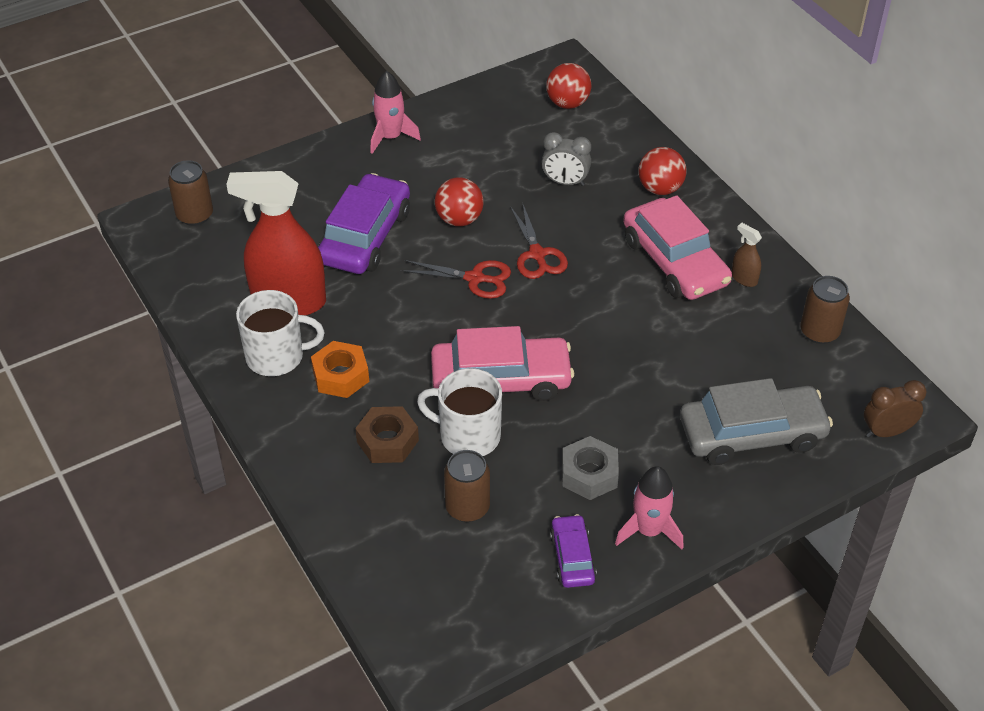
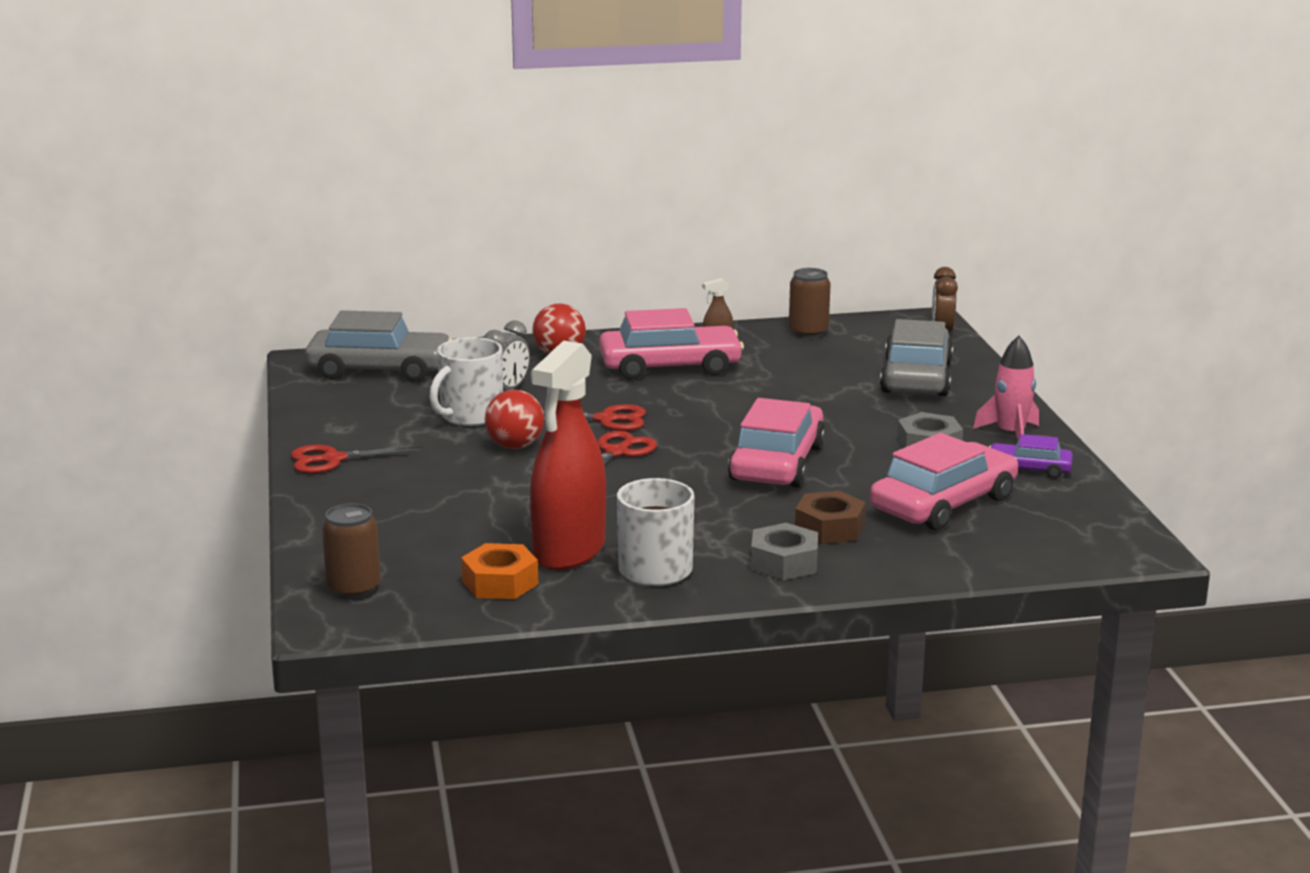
camera: 70 degrees left, 25 degrees down
orange nut [311,341,369,398] -> orange nut moved to [461,543,538,599]
purple car [318,173,410,274] -> none
pink rocket [370,71,421,154] -> red scissors [291,444,424,474]
white mug [417,368,502,456] -> white mug moved to [429,337,503,426]
brown can [444,450,490,522] -> pink car [870,433,1018,531]
red ball [546,63,591,109] -> grey car [305,310,452,382]
none -> grey nut [751,523,818,580]

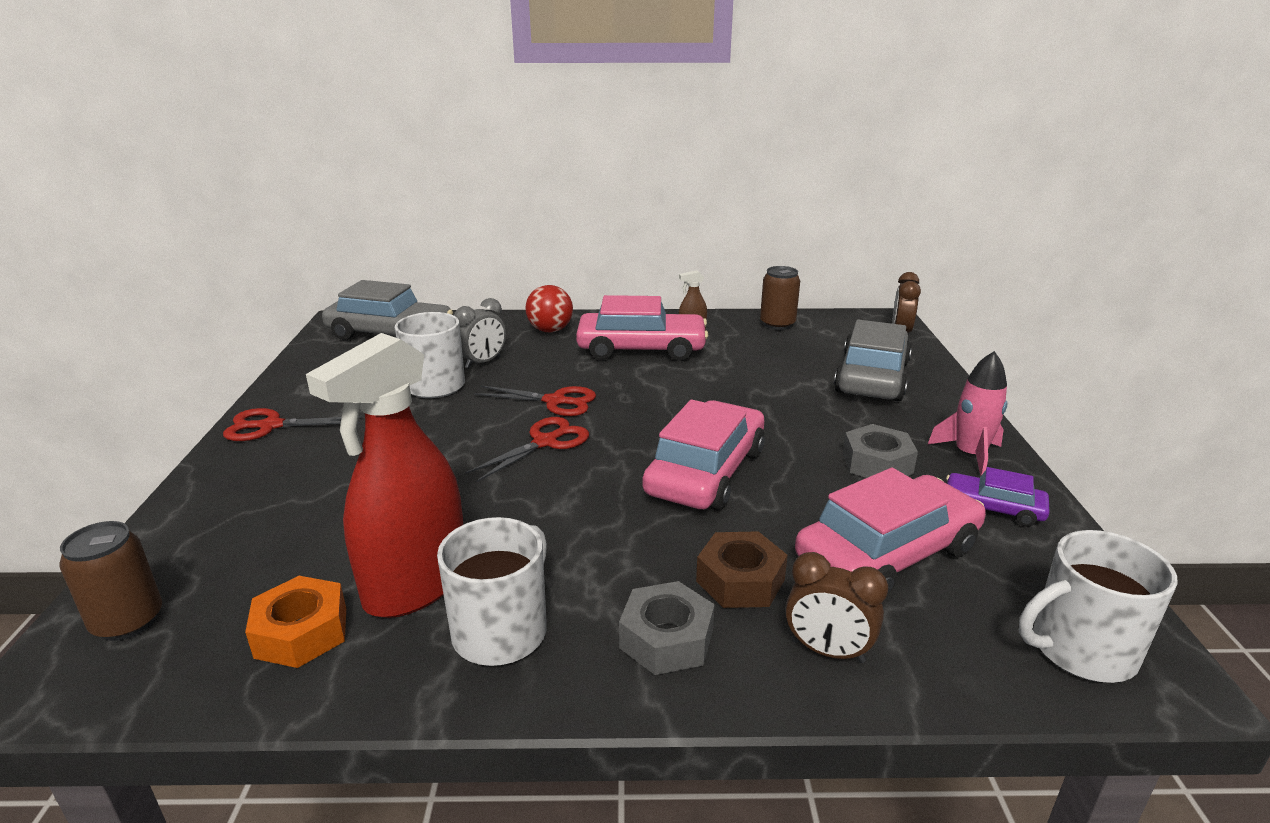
camera: 10 degrees right, 5 degrees up
red ball [485,390,544,449] -> none
none -> brown clock [786,552,888,663]
none -> white mug [1019,530,1177,683]

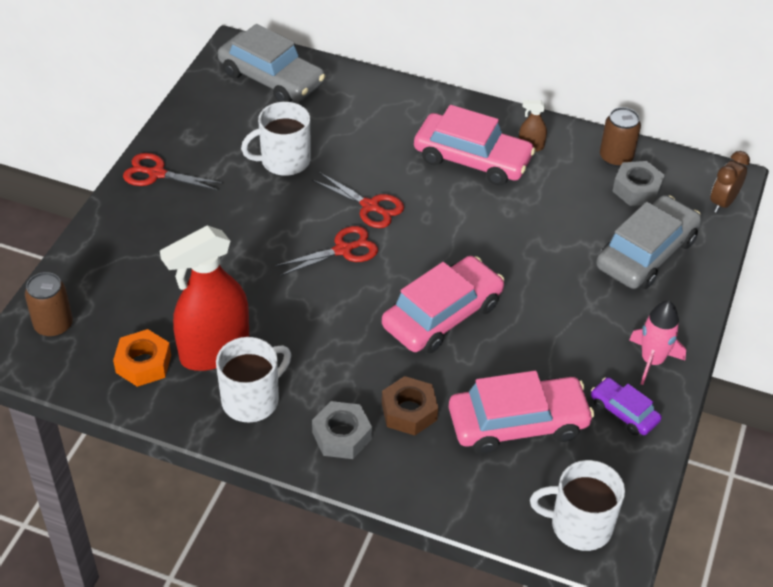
camera: 20 degrees right, 20 degrees up
grey clock [454,298,506,369] -> none
red ball [525,285,573,332] -> none
brown clock [786,552,888,663] -> none
grey nut [842,424,918,478] -> grey nut moved to [612,161,665,206]

